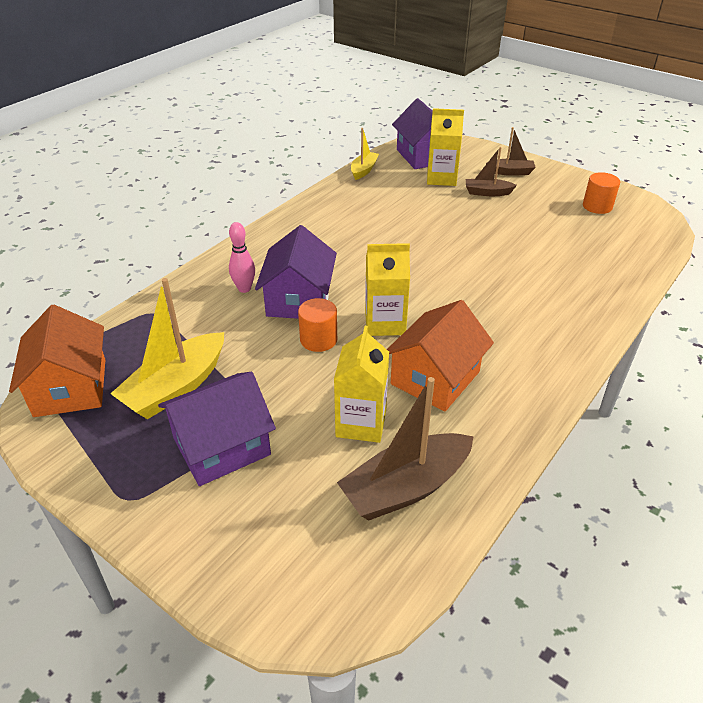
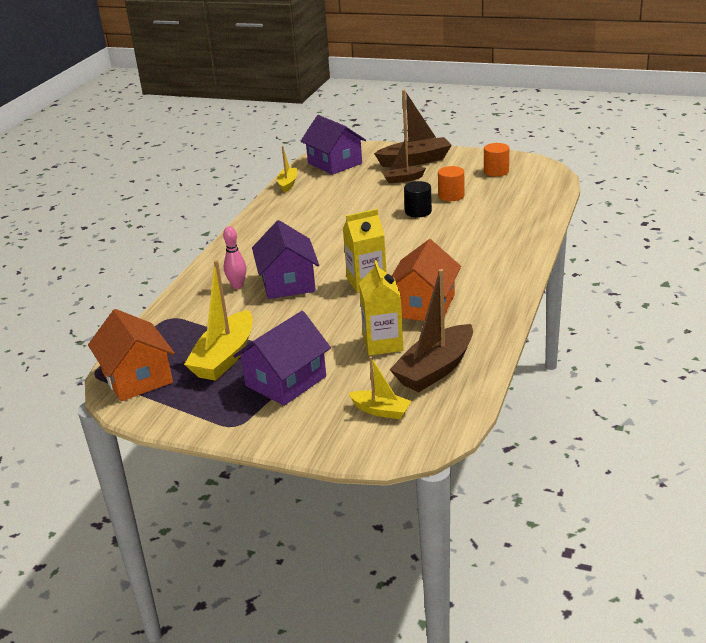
camera: 15 degrees left, 10 degrees down
orange cylinder [298,298,337,352] -> orange cylinder moved to [438,166,465,201]
yellow carton [427,108,464,186] -> none
brown boat [486,127,536,176] -> brown boat [374,90,452,167], size x1.80
none -> yellow boat [348,356,412,419]
none -> black cylinder [404,181,432,217]

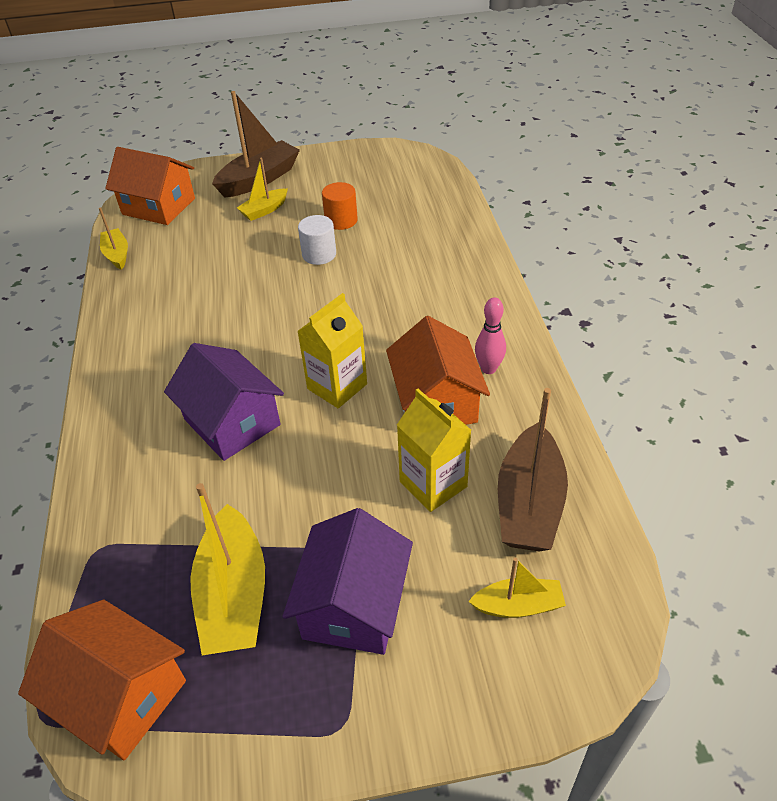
camera: 30 degrees left, 15 degrees up
pink bowling pin [223,226,246,289] -> pink bowling pin moved to [475,297,506,374]
purple house [300,115,366,175] -> orange house [105,147,195,225]
brown boat [382,138,426,184] -> yellow boat [237,158,288,221]
black cylinder [404,181,432,217] -> white cylinder [298,215,336,265]
orange cylinder [484,143,509,177] -> none

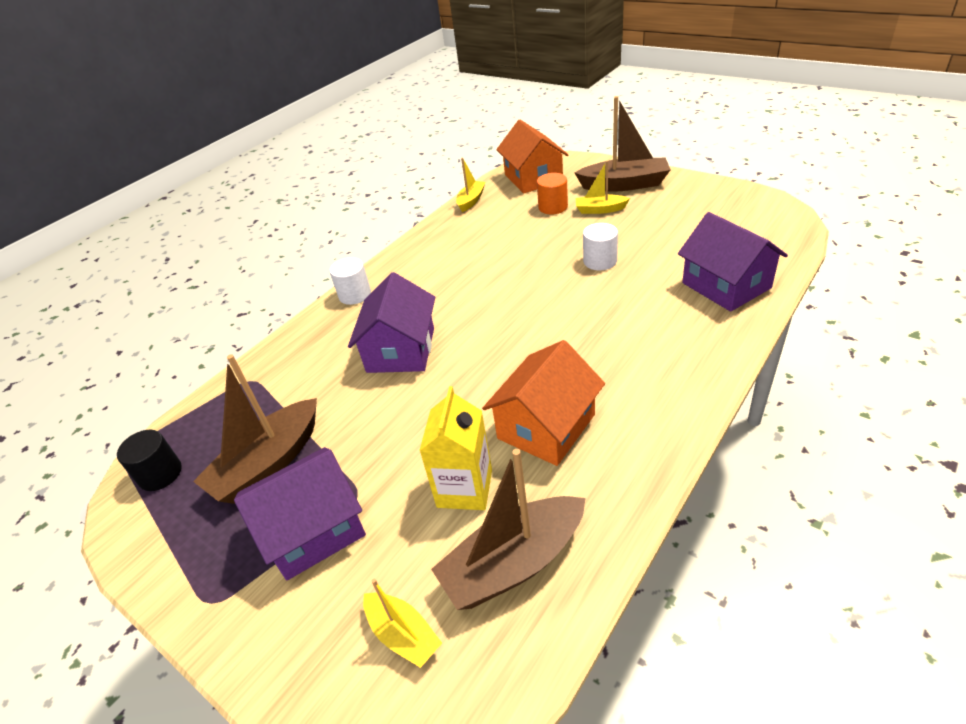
camera: 50 degrees right, 5 degrees down
orange house [18,600,186,760] -> black cylinder [117,430,182,491]
yellow boat [190,483,265,655] -> brown boat [193,354,317,504]
yellow carton [297,293,367,408] -> none
orange cylinder [322,182,358,230] -> orange cylinder moved to [537,173,568,215]
pink bowling pin [475,297,506,374] -> none
none -> white cylinder [330,257,371,305]
none -> purple house [678,212,788,312]

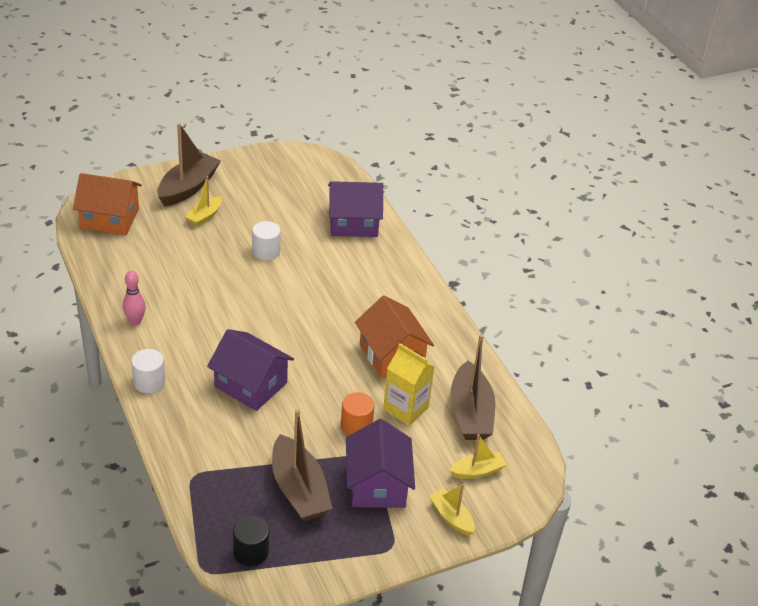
camera: 70 degrees left, 0 degrees up
yellow boat [456,158,485,212] -> yellow boat moved to [429,484,475,536]
orange cylinder [537,173,568,215] -> orange cylinder moved to [341,392,375,436]
none -> pink bowling pin [123,271,146,325]

